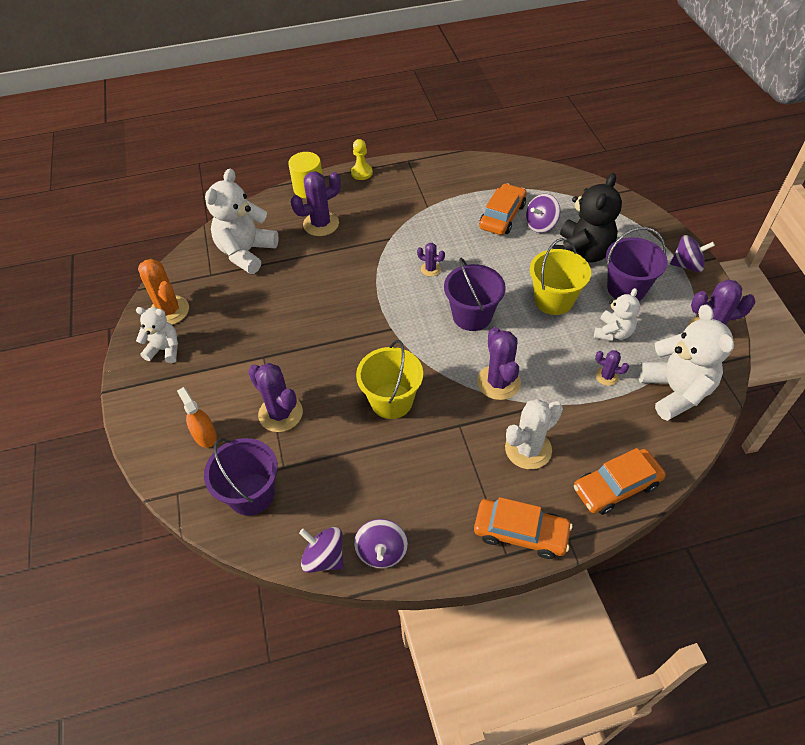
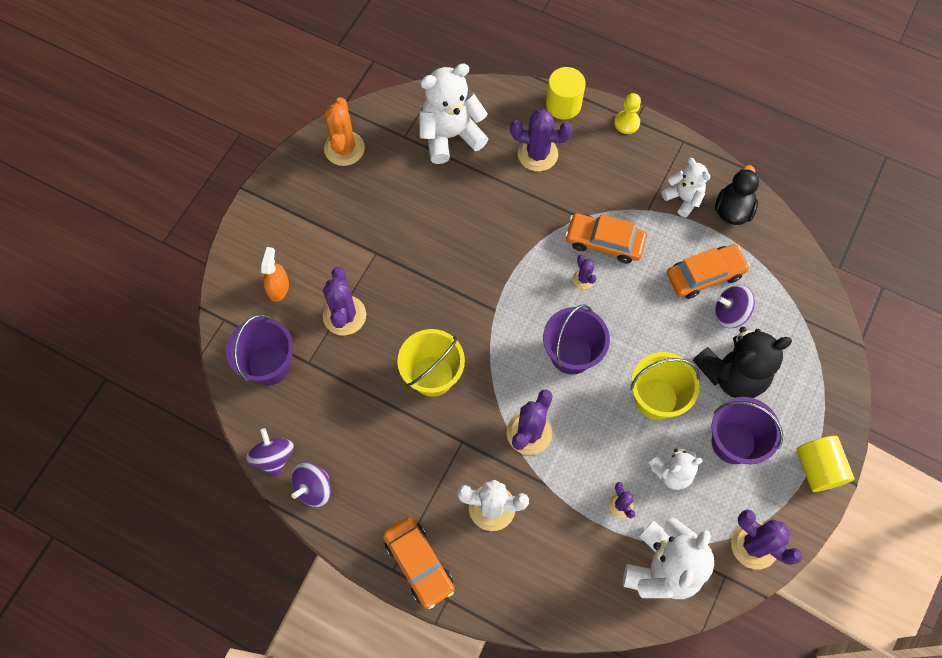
camera: 40 degrees right, 15 degrees up
white teddy bear [136,307,178,363] -> white teddy bear moved to [662,158,710,218]
orange car [574,448,666,515] -> orange car moved to [565,213,647,263]
purple spinning top [670,235,715,273] -> yellow cylinder [797,436,854,492]
none -> black duck [715,165,759,225]

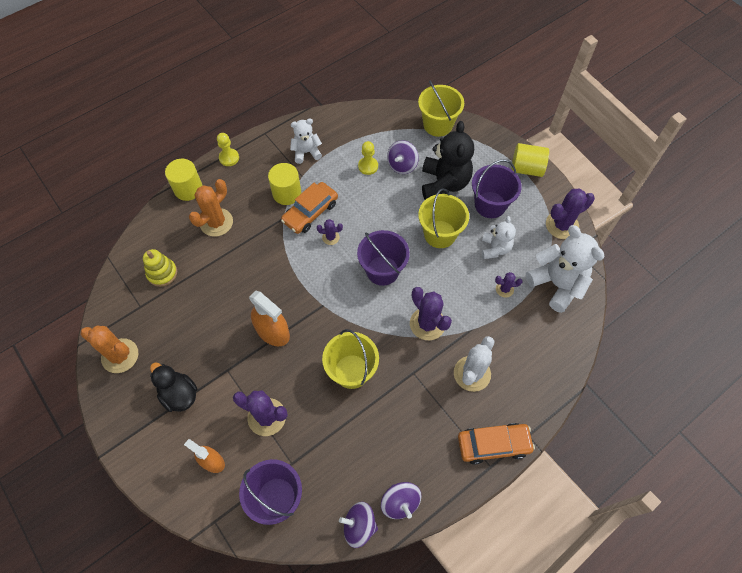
camera: 65 degrees left, 5 degrees down
white teddy bear [419,63,488,164] -> yellow stacking toy [143,249,177,287]
purple cactus [510,109,573,172] -> orange cactus [189,179,233,237]
orange car [667,244,750,299] -> yellow pawn [358,141,378,175]
black duck [715,165,759,225] -> black duck moved to [150,362,197,412]
none -> orange spray bottle [249,291,290,346]
none -> yellow cylinder [268,163,301,205]
none -> yellow bucket [418,81,464,137]

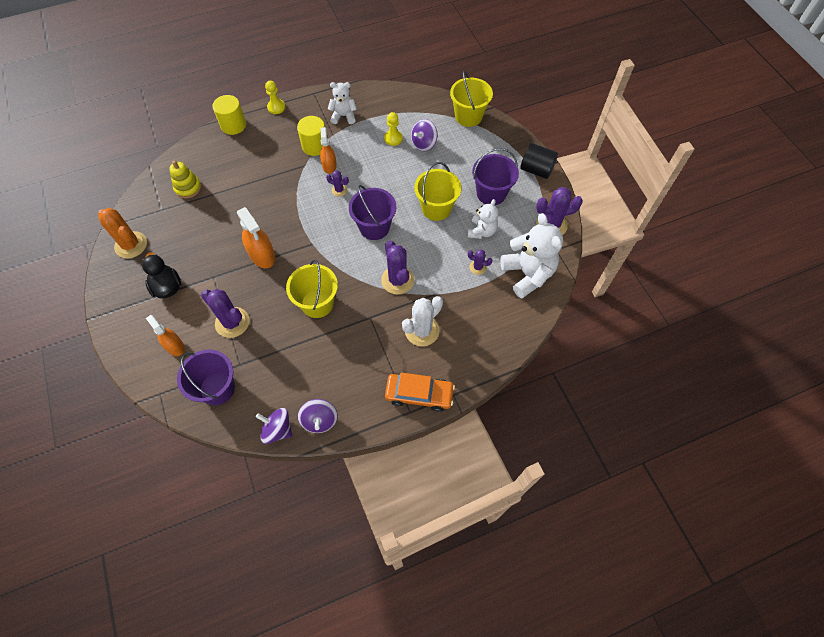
camera: 15 degrees right, 0 degrees up
orange cactus [189,179,233,237] -> none
orange car [281,182,338,234] -> orange spray bottle [320,127,337,174]
black teddy bear [422,121,474,200] -> none
yellow cylinder [511,143,549,177] -> black cylinder [520,143,558,179]

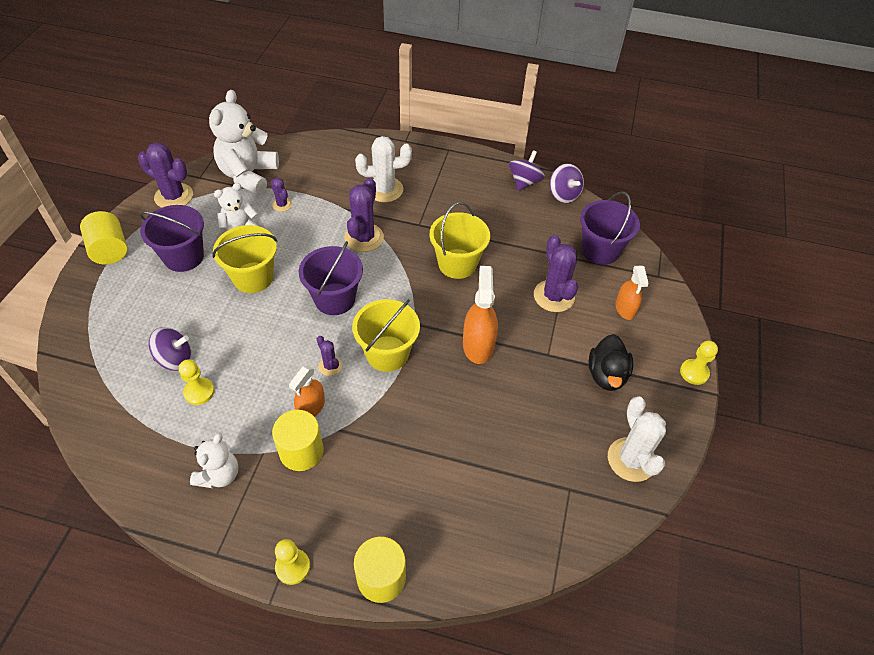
camera: 145 degrees left, 10 degrees down
orange cactus [98,208,147,258] -> white cactus [608,396,666,482]
yellow stacking toy [169,161,201,198] -> none
white teddy bear [328,82,357,124] -> white teddy bear turned 105 degrees counterclockwise [190,433,239,488]
orange car [385,373,455,412] -> none
yellow bucket [450,70,493,127] -> yellow bucket moved to [352,299,420,372]
black cylinder [520,143,558,179] -> yellow cylinder [80,211,127,264]
none -> yellow pawn [680,341,718,385]

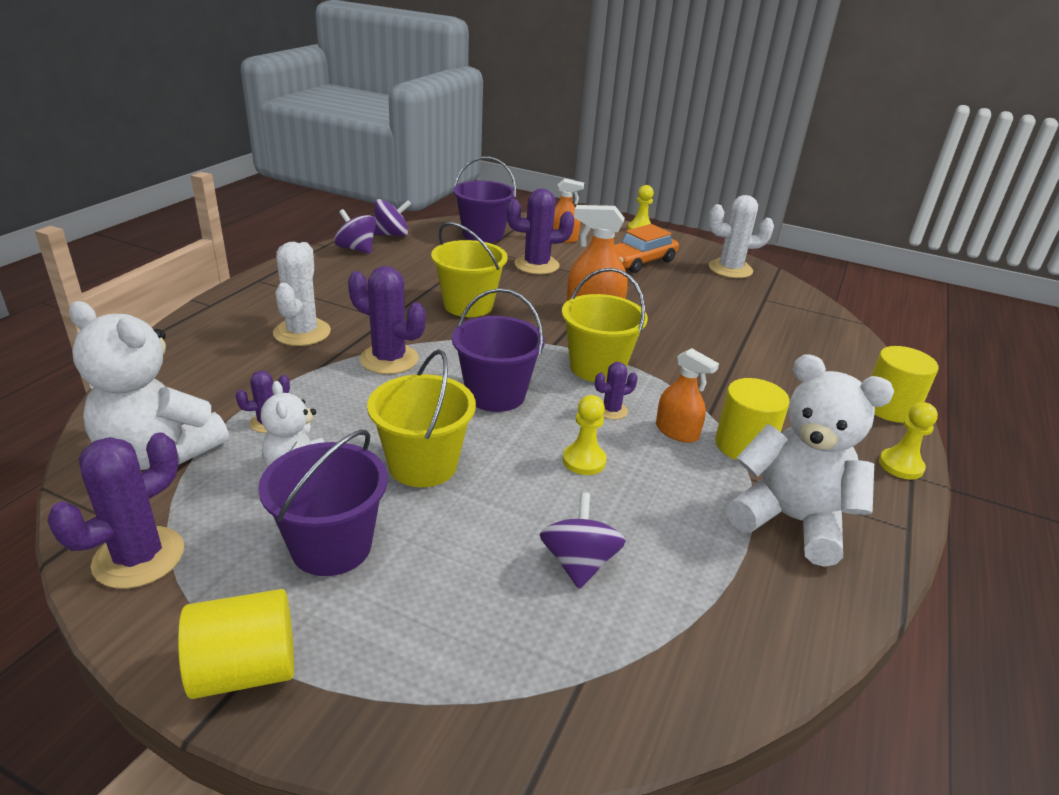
camera: 80 degrees left, 20 degrees down
yellow pawn [179,359,215,405] -> yellow pawn moved to [563,395,607,475]
white teddy bear [190,433,239,488] -> white teddy bear [726,354,894,567], size x1.72
black duck [589,334,633,391] -> orange car [614,224,679,273]

